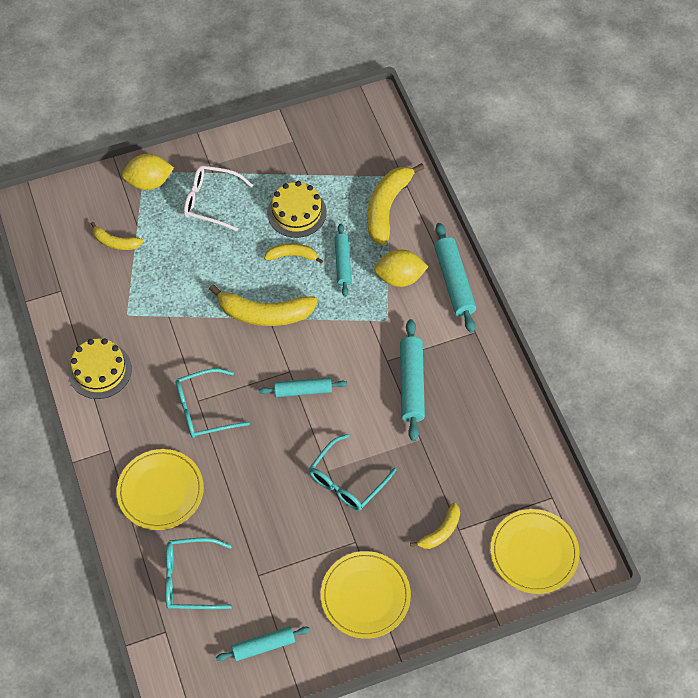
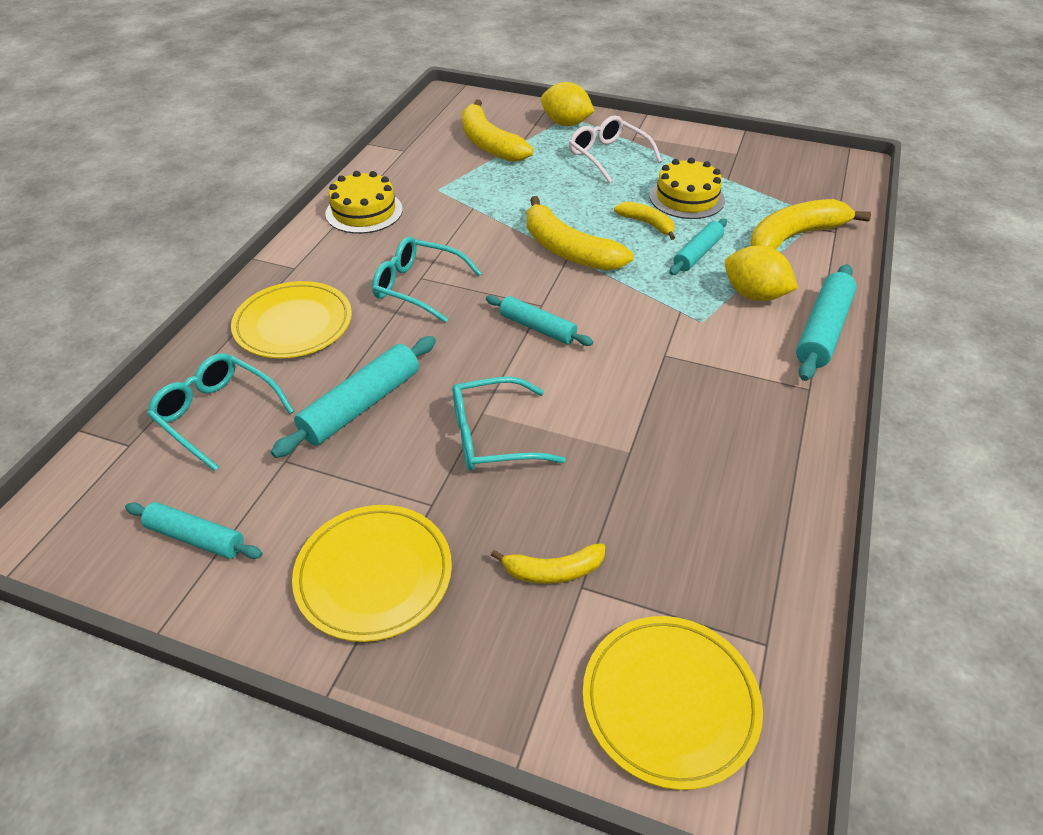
camera: 40 degrees right, 15 degrees down
yellow banana [91,222,143,250] -> yellow banana [462,99,534,162], size x1.82
turquoise rolling pin [400,319,425,441] -> turquoise rolling pin moved to [271,336,436,458]

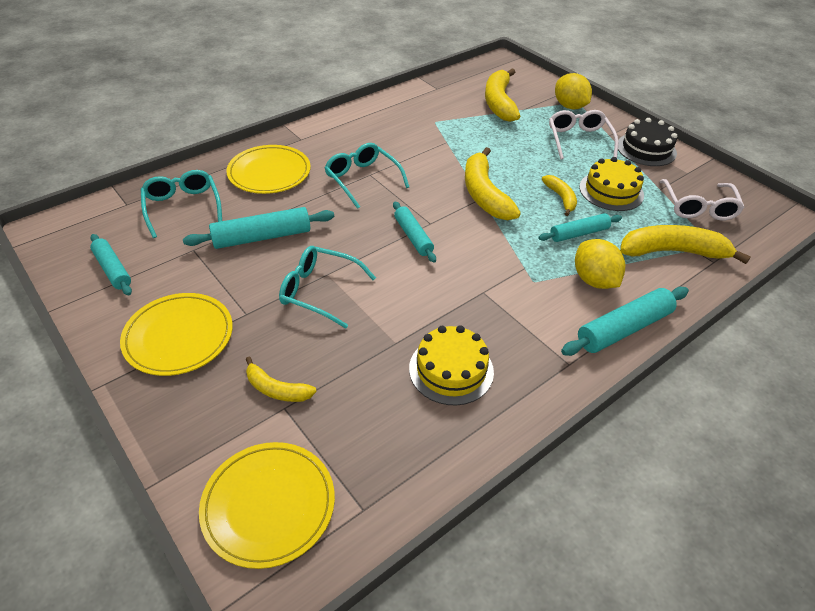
camera: 30 degrees right, 0 degrees up
yellow cake [325,171,403,234] -> yellow cake moved to [409,325,494,405]
none -> black cake [618,118,677,166]
none -> white glasses [660,179,745,221]

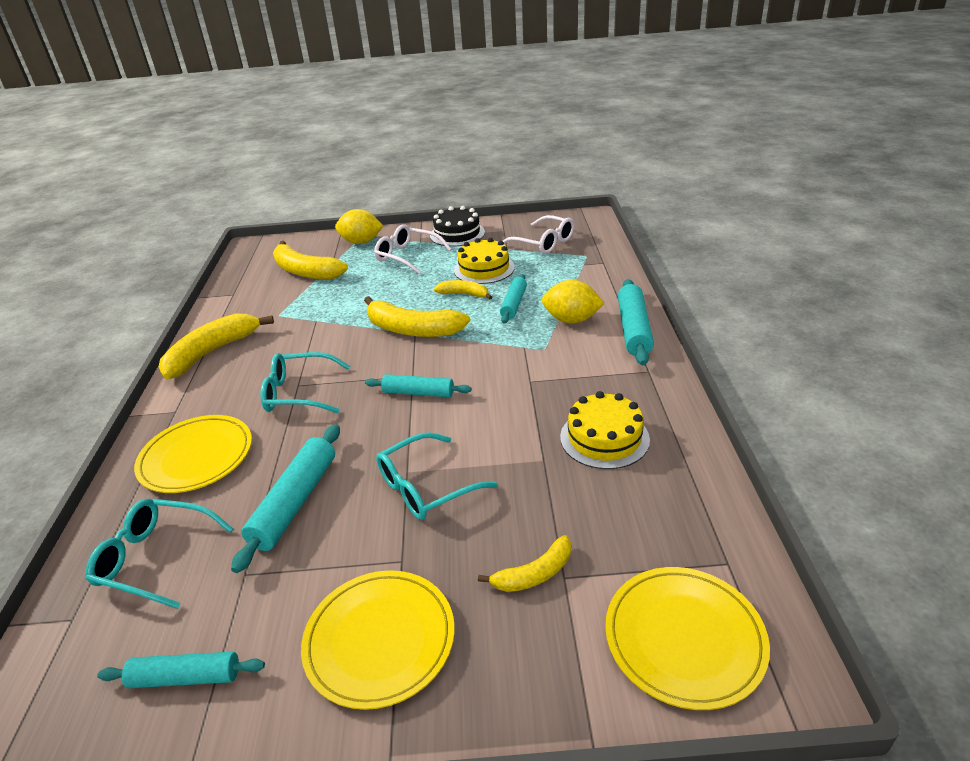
camera: 50 degrees left, 10 degrees down
yellow banana [620,225,751,264] -> yellow banana moved to [159,313,274,379]

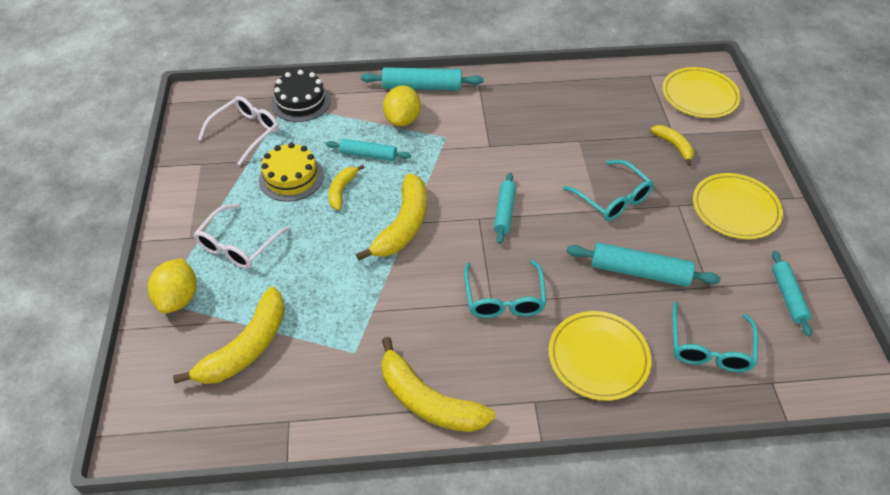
camera: 95 degrees left, 15 degrees up
black cake [430,206,485,247] -> black cake moved to [271,70,331,122]
yellow cake [560,391,650,469] -> none

